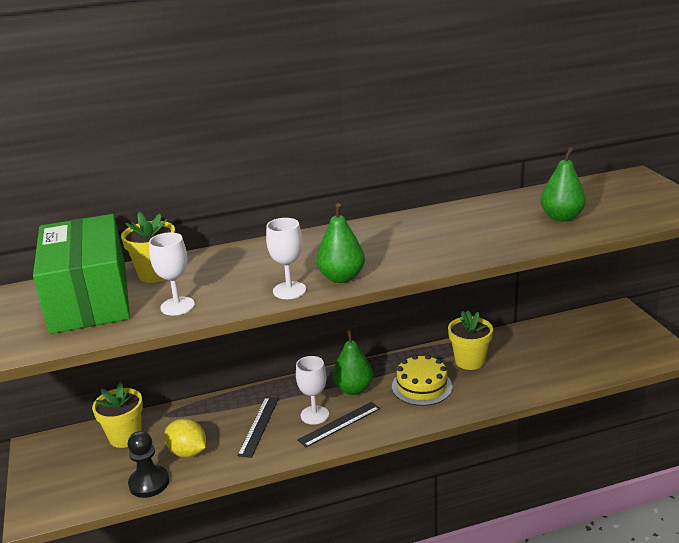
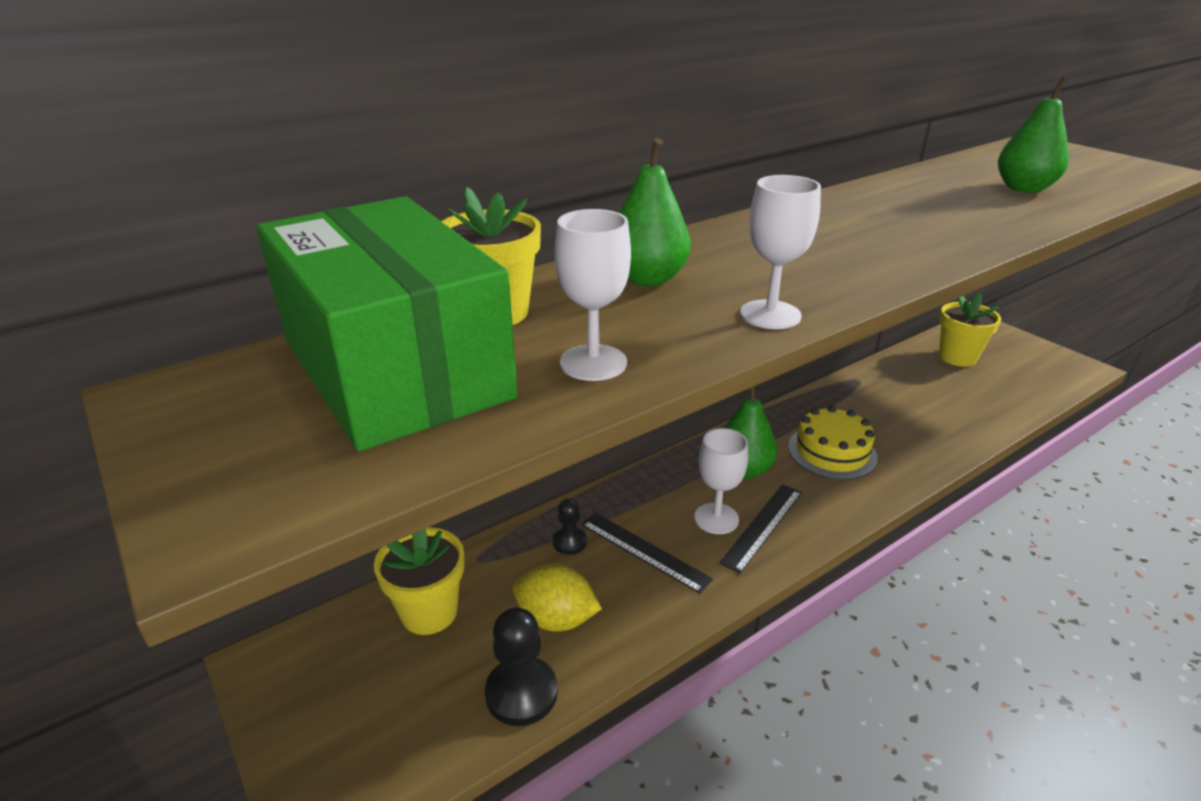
camera: 20 degrees left, 5 degrees up
black ruler [238,397,279,458] -> black ruler turned 45 degrees counterclockwise [581,513,713,594]
green pear [316,203,365,283] -> green pear moved to [619,138,691,286]
yellow flower pot [448,311,493,370] -> yellow flower pot moved to [939,293,1001,367]
none -> black pawn [553,498,587,555]

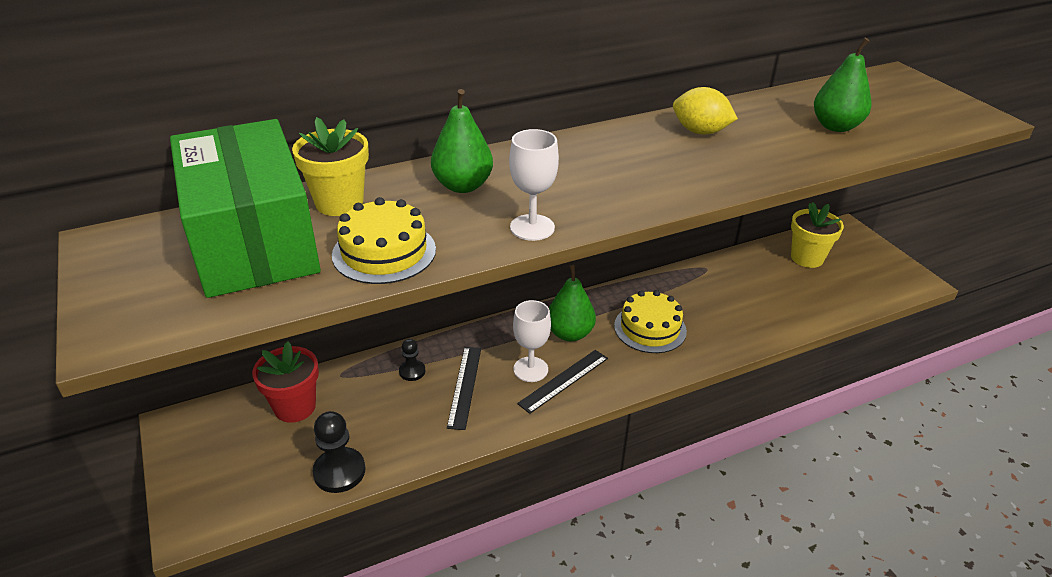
camera: 10 degrees right, 5 degrees up
yellow flower pot [374,527,465,635] -> red flower pot [252,342,319,423]
yellow lemon [513,564,602,632] -> yellow lemon moved to [673,87,738,134]
white goblet [555,209,631,381] -> yellow cake [332,197,436,284]
black ruler [581,513,713,594] -> black ruler turned 45 degrees clockwise [447,347,481,430]

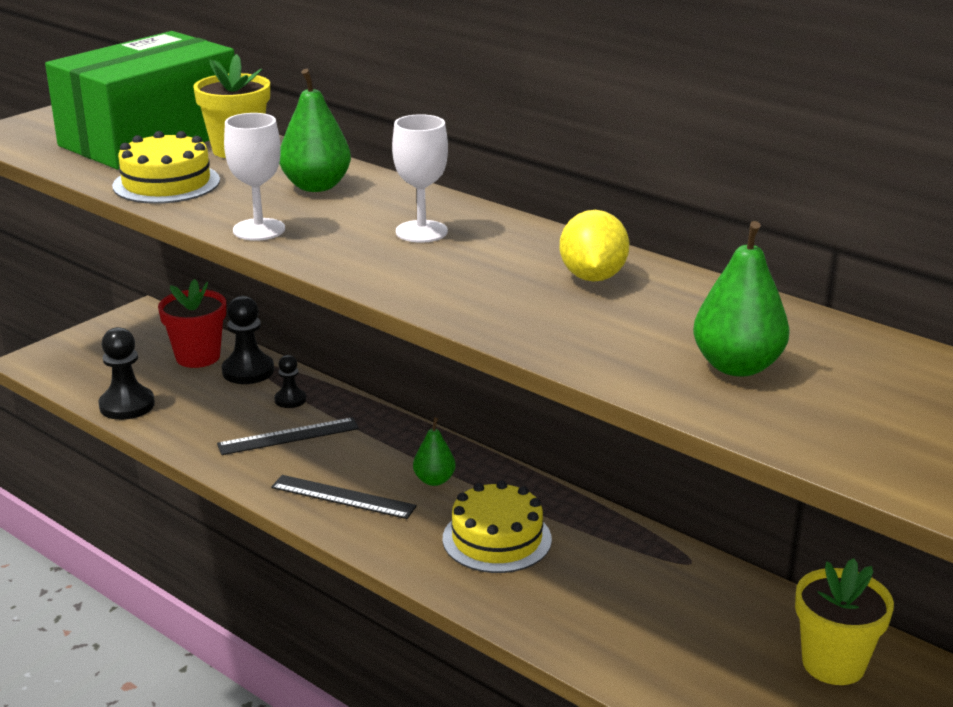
camera: 65 degrees right, 10 degrees down
white goblet [513,300,551,382] -> white goblet moved to [392,114,448,243]
green pear [549,265,596,341] -> green pear [413,417,456,486], size x0.62
none -> black pawn [222,296,274,384]

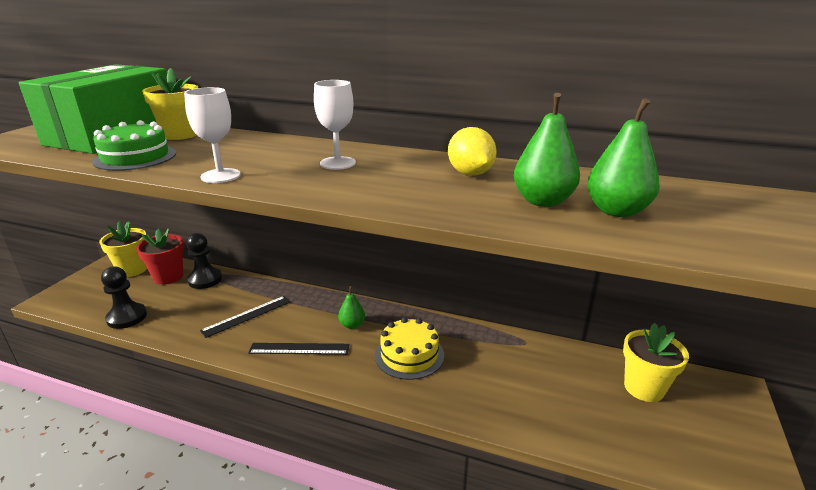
camera: 20 degrees left, 0 degrees up
yellow cake [112,131,220,204] -> green cake [92,120,176,171]
black pawn [274,355,306,408] -> none
green pear [279,69,351,192] -> green pear moved to [514,93,580,207]
none -> yellow flower pot [99,221,147,277]

